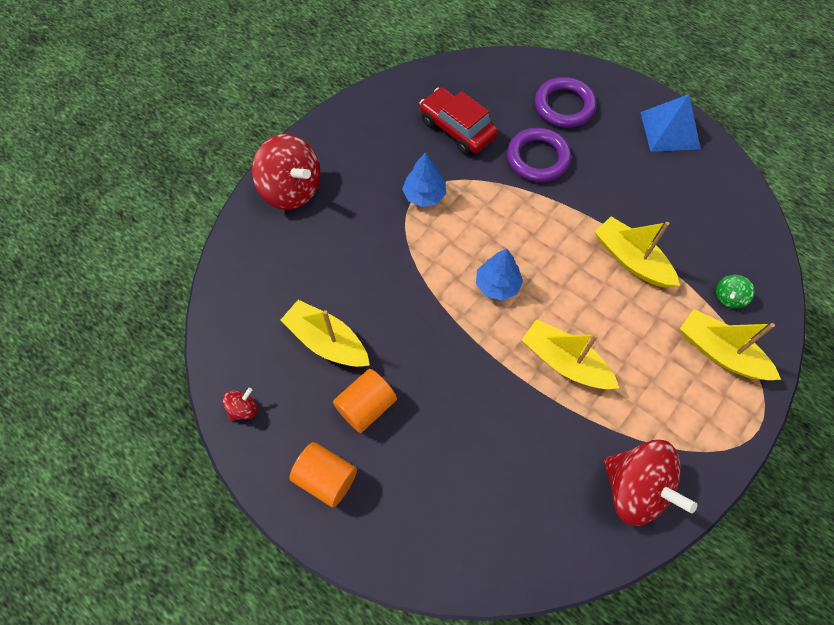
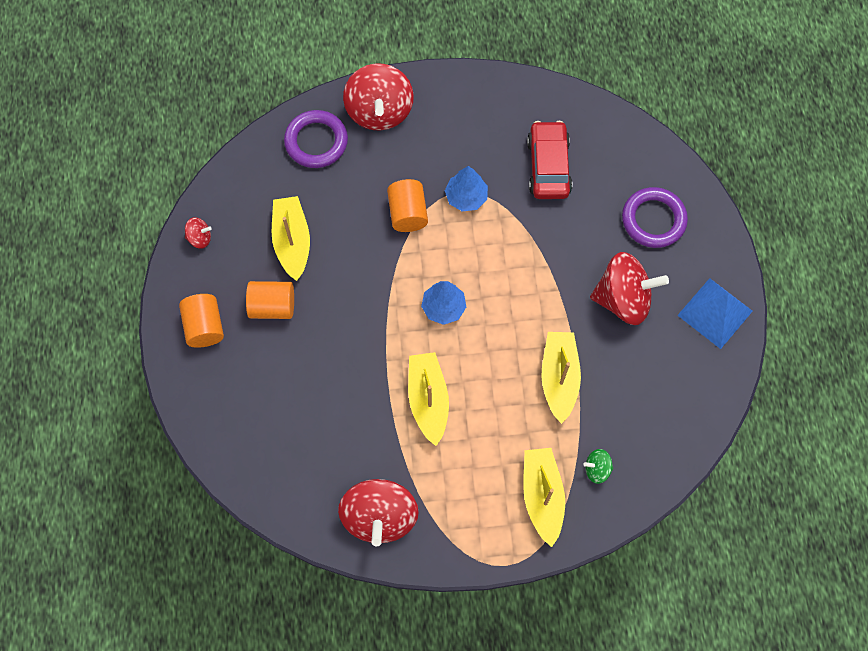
camera: 45 degrees right, 5 degrees up
purple ring [507,128,571,182] -> purple ring moved to [284,110,348,168]
none -> orange cylinder [387,179,428,232]
none -> red spinning top [590,252,669,325]

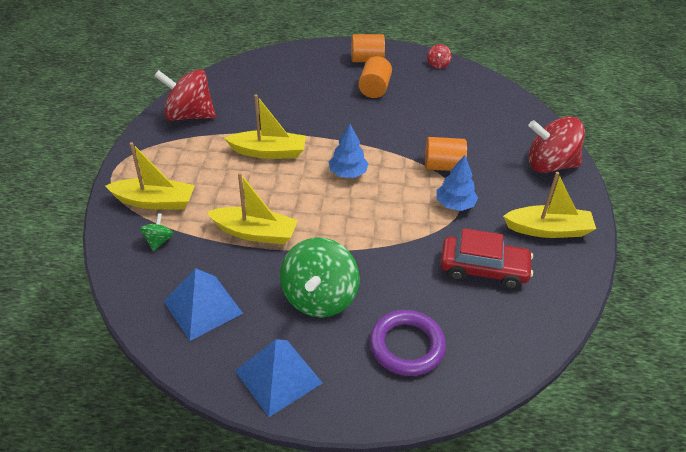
camera: 100 degrees right, 25 degrees down
yellow boat [272,196,310,281] -> yellow boat moved to [503,172,596,238]
purple ring [284,110,348,168] -> none
red spinning top [590,252,669,325] -> green spinning top [280,237,360,317]
none -> blue pyramid [164,268,243,341]

